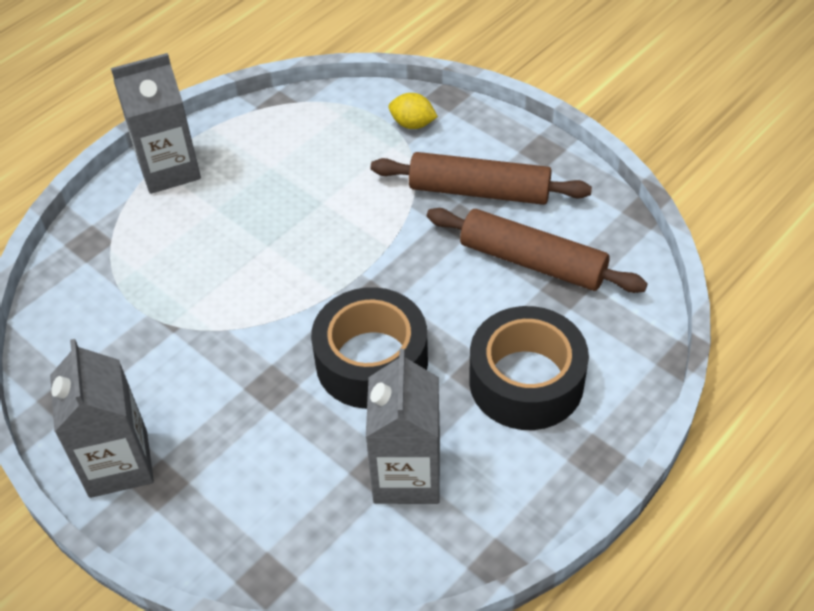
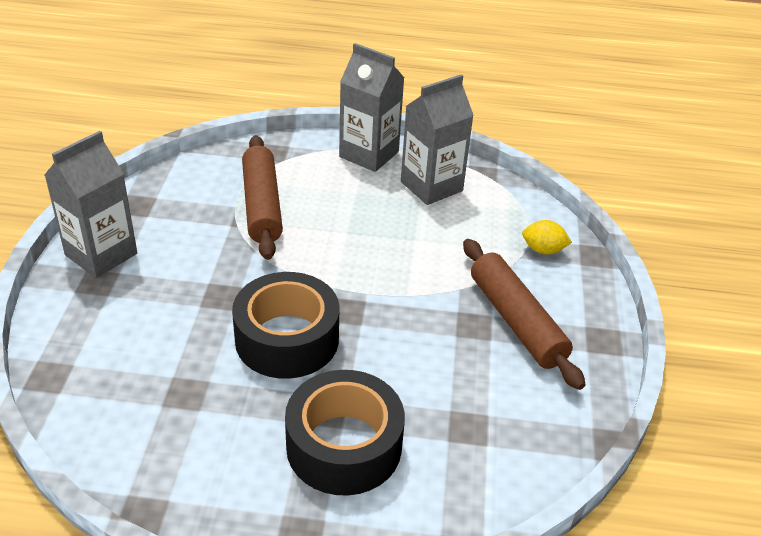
camera: 50 degrees right, 10 degrees down
grey carton [366,349,440,504] -> grey carton moved to [401,74,474,205]
yellow lemon [388,93,438,129] -> yellow lemon turned 60 degrees counterclockwise [522,220,572,255]
brown rolling pin [427,208,648,293] -> brown rolling pin moved to [242,135,283,260]

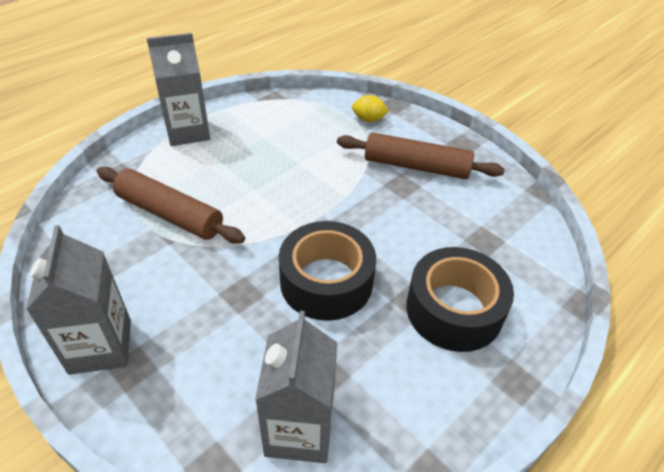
camera: 50 degrees left, 5 degrees up
grey carton [401,74,474,205] -> grey carton moved to [255,311,337,463]
yellow lemon [522,220,572,255] -> yellow lemon turned 45 degrees clockwise [352,95,389,122]

